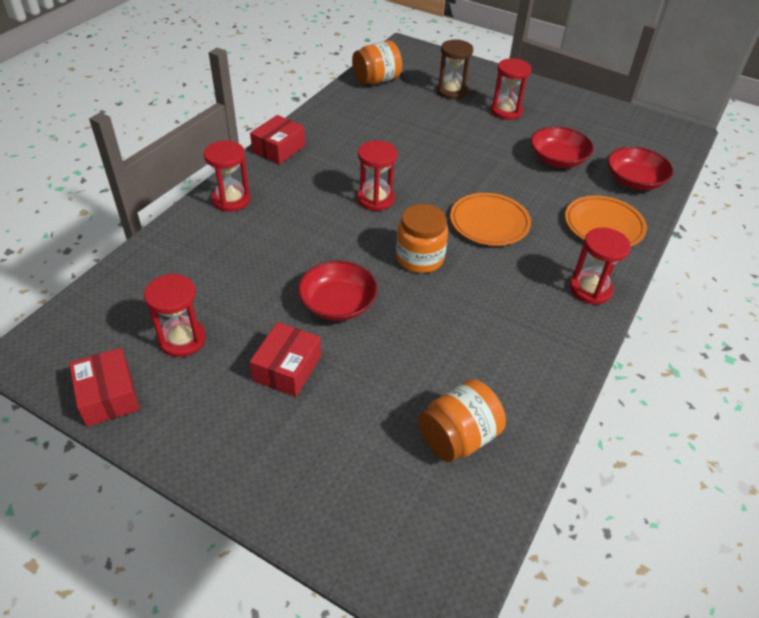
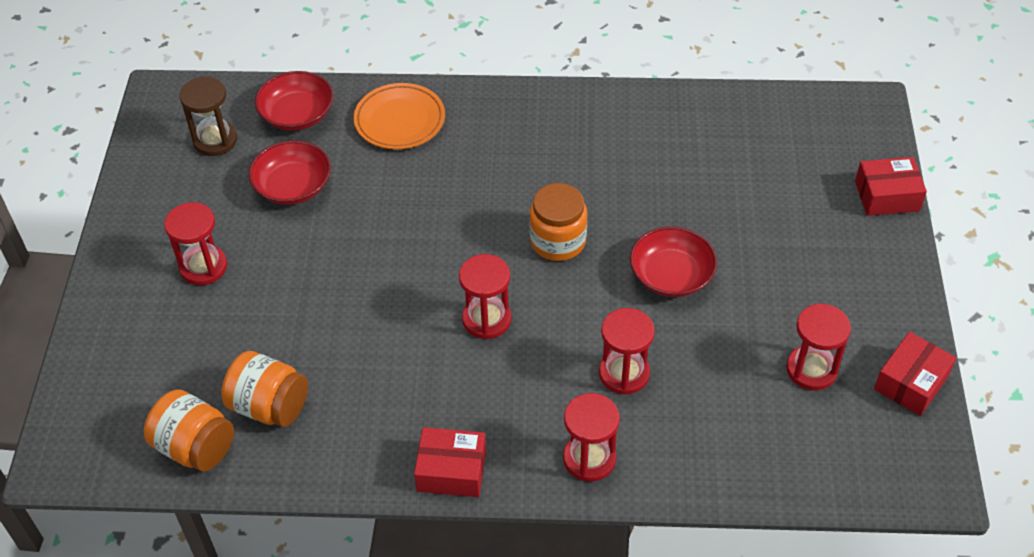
camera: 115 degrees left, 5 degrees up
red box [250,322,321,397] -> red box moved to [855,157,927,216]
orange jar [418,379,506,462] -> orange jar moved to [221,351,308,427]
brown hourglass [437,39,473,99] -> brown hourglass moved to [179,77,237,156]
orange plate [450,193,531,246] -> none
red hourglass [570,227,631,305] -> red hourglass moved to [599,308,655,395]

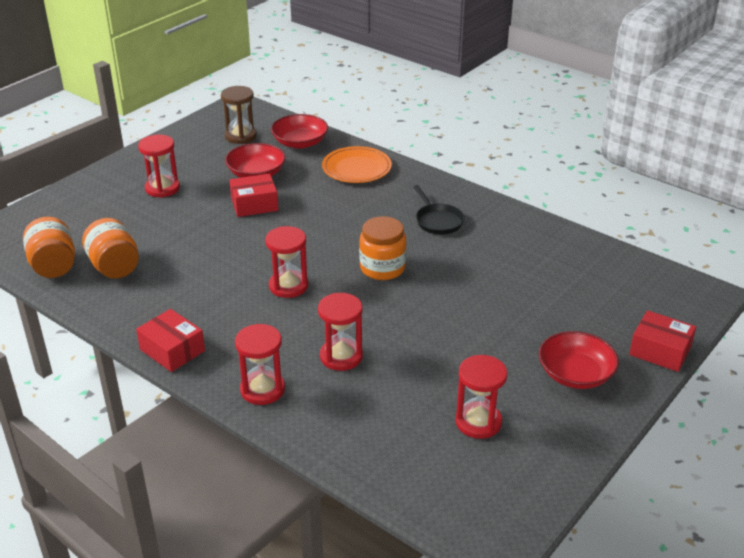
camera: 35 degrees right, 15 degrees down
red bowl [630,227,717,297] -> red bowl moved to [539,331,619,389]
red box [874,332,956,416] -> red box moved to [229,173,279,217]
none -> black pan [413,185,465,235]

